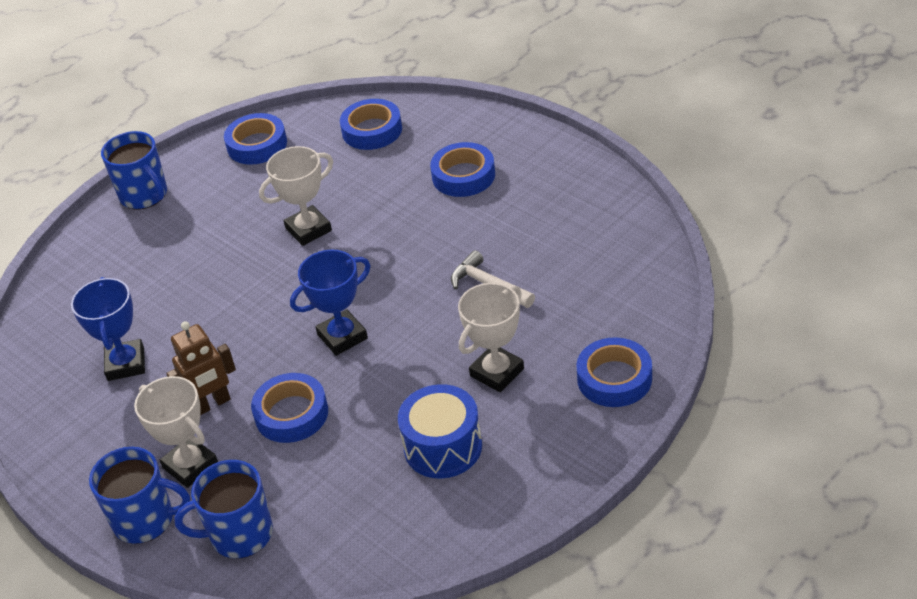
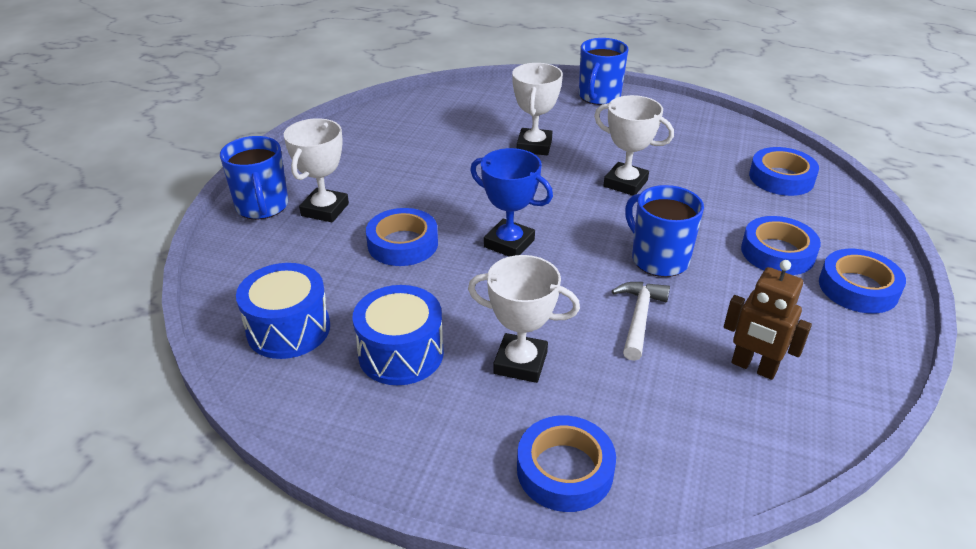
camera: 60 degrees right, 5 degrees down
blue trophy [71,277,145,381] -> none
brown robot [166,321,236,415] -> brown robot moved to [724,260,812,380]
blue mug [174,460,273,559] -> blue mug moved to [625,185,704,277]
blue tape [224,113,287,165] -> blue tape moved to [819,249,906,313]
none -> blue drum [236,263,330,359]
none -> white trophy [512,63,563,155]

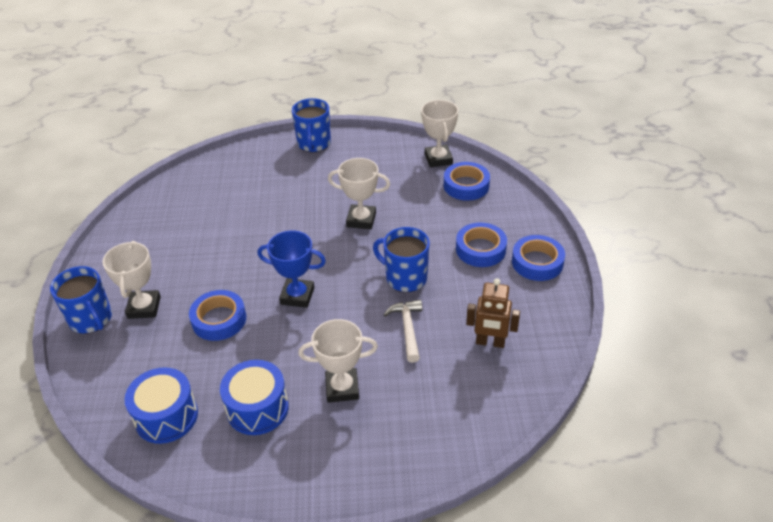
camera: 20 degrees left, 5 degrees up
white trophy [512,63,563,155] -> white trophy moved to [421,100,458,168]
blue tape [517,415,616,512] -> none

